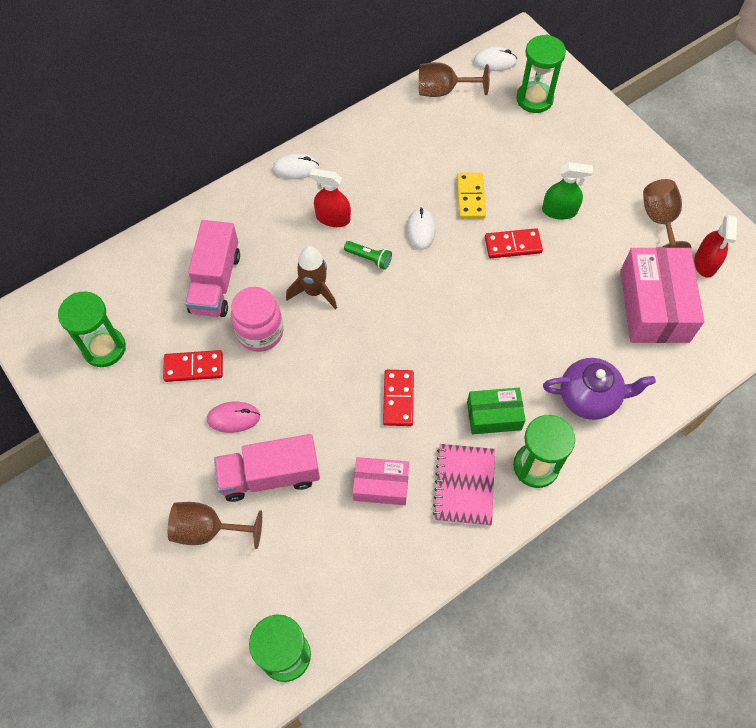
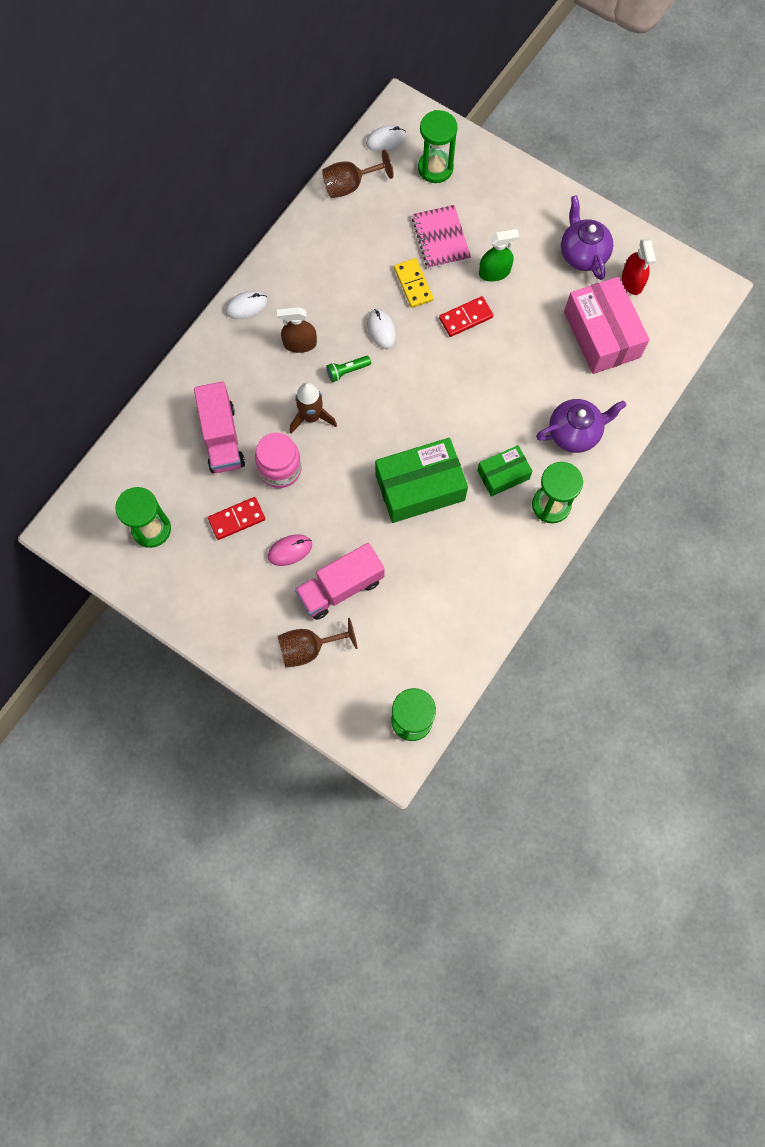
camera: 20 degrees left, 10 degrees up
red spray bottle [310,168,351,227] -> brown spray bottle [277,307,317,353]
green flashlight [344,241,392,270] -> green flashlight turned 150 degrees clockwise [326,356,371,382]
pink box [353,457,409,505] -> none
red domino [383,370,414,426] -> green box [375,438,468,523]
pink notebook [433,444,495,526] -> pink notebook moved to [412,205,471,269]
brown goblet [643,179,691,248] -> purple teapot [561,195,613,280]

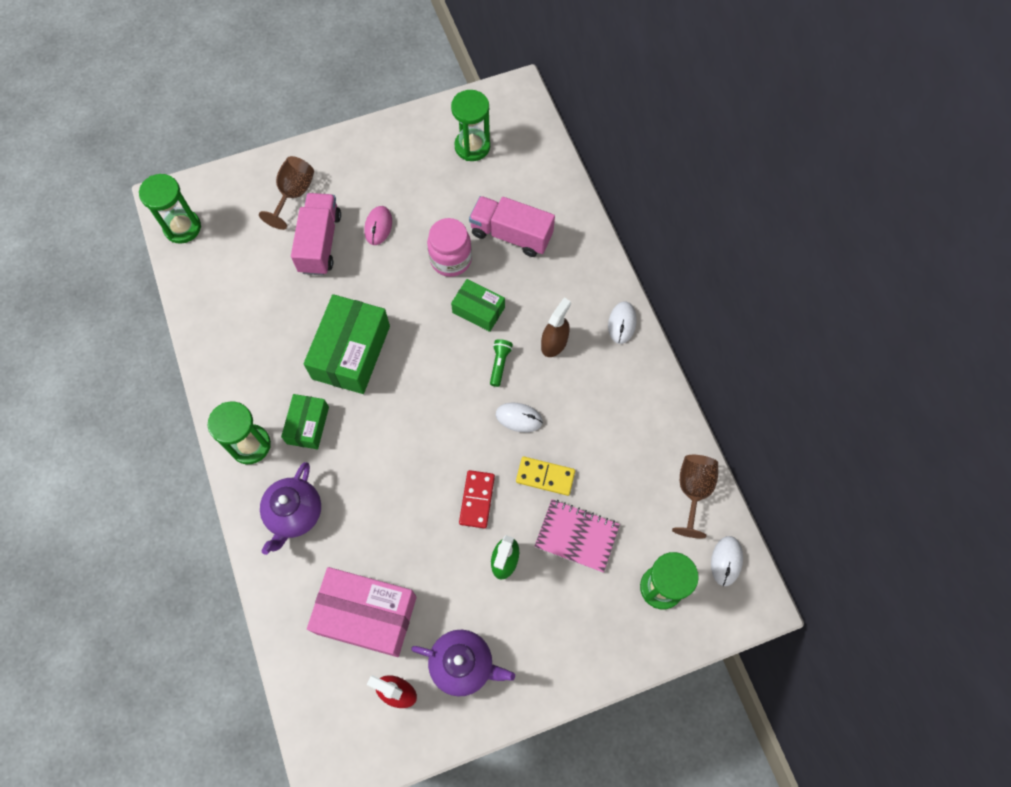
camera: 125 degrees right, 5 degrees down
red domino [208,497,265,540] -> none
brown rocket [290,382,337,434] -> green box [451,279,505,332]

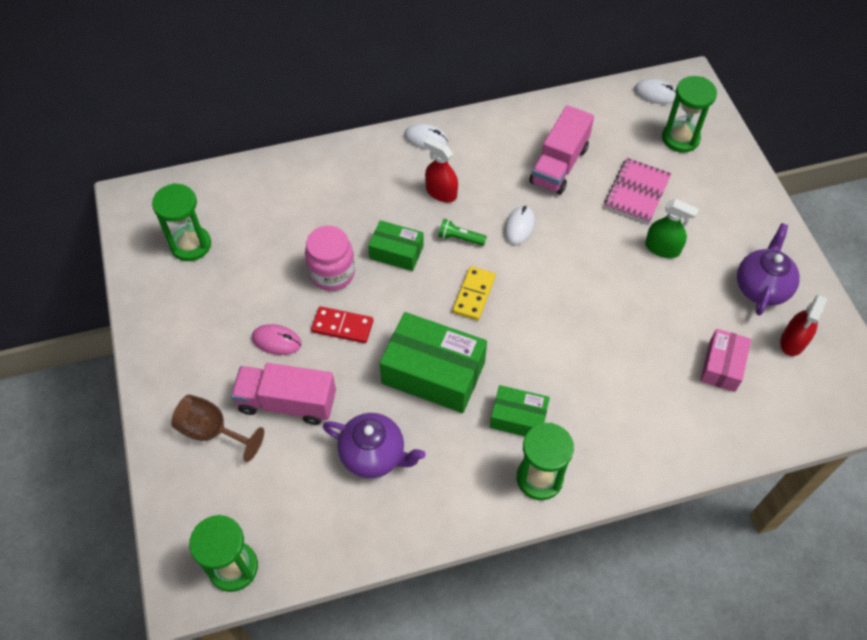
camera: 85 degrees left, 10 degrees down
purple teapot [260,462,321,555] -> purple teapot moved to [322,413,425,478]
pink box [307,567,417,657] -> pink box [700,329,751,392], size x0.57
green box [451,279,505,332] -> green box turned 75 degrees clockwise [368,220,424,271]
red domino [459,470,495,529] -> red domino moved to [311,306,373,343]
pink truck [469,196,555,257] -> pink truck moved to [529,105,594,194]
yellow domino [516,457,575,496] -> yellow domino moved to [453,266,496,320]
brown spray bottle [541,298,571,357] -> red spray bottle [424,137,458,202]
brown goblet [672,455,718,538] -> none

